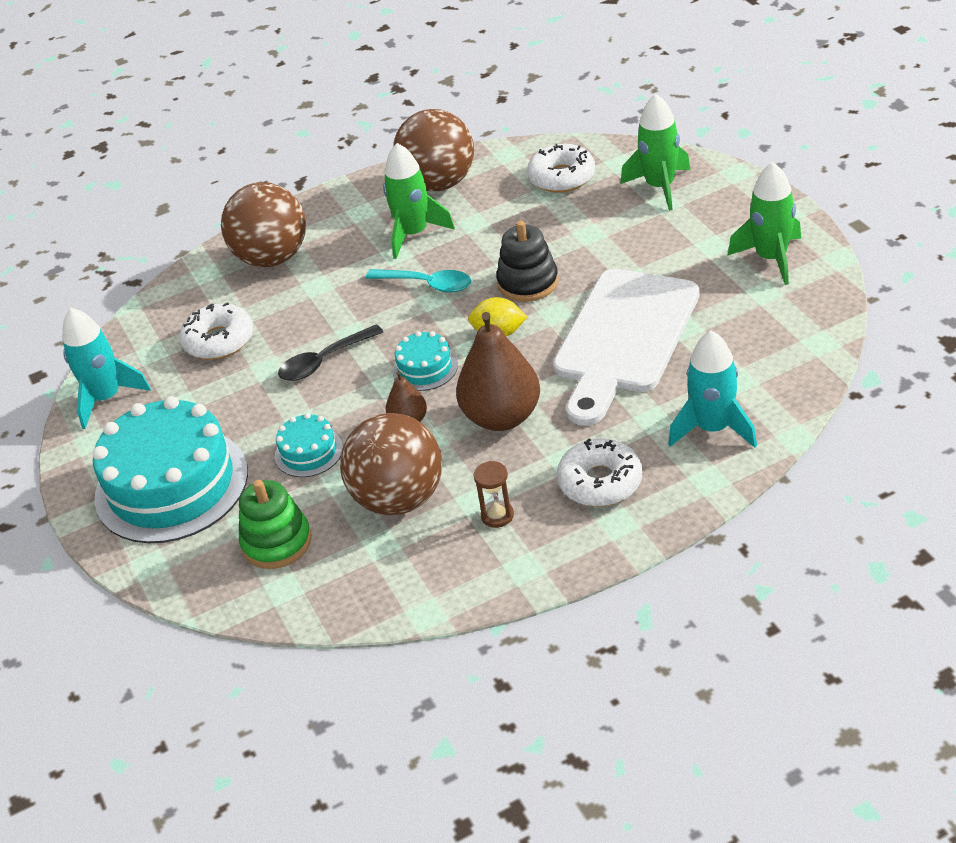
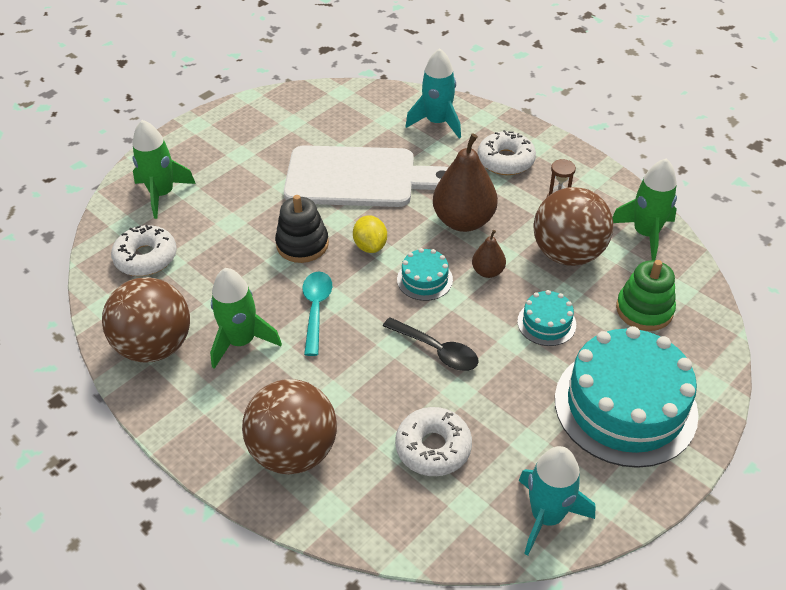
camera: 115 degrees left, 5 degrees up
green rocket [728,162,801,285] -> green rocket moved to [612,159,677,261]

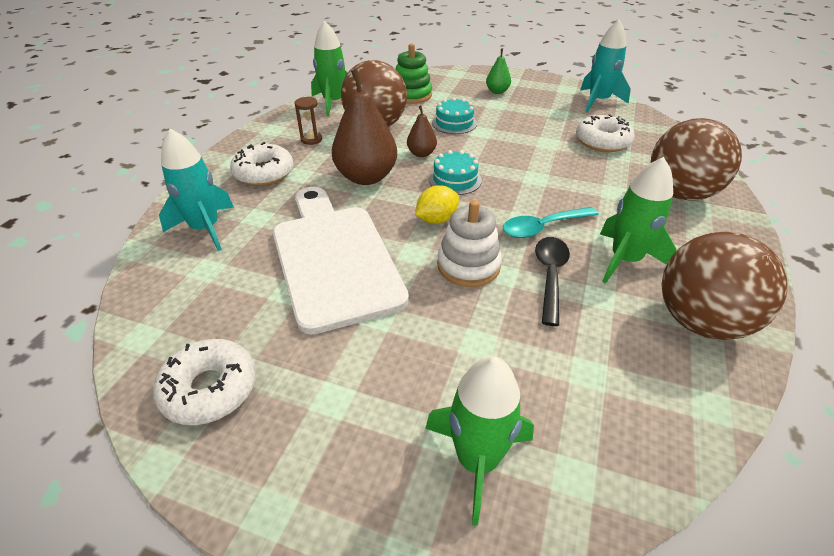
camera: 115 degrees left, 5 degrees down
white donut [111,225,177,276] -> white donut moved to [153,339,256,425]
black stacking toy [275,195,329,263] -> white stacking toy [437,200,502,287]
black spoon [383,317,479,371] -> black spoon moved to [535,237,570,326]
turquoise cake [555,326,698,468] -> green pear [486,48,511,94]

